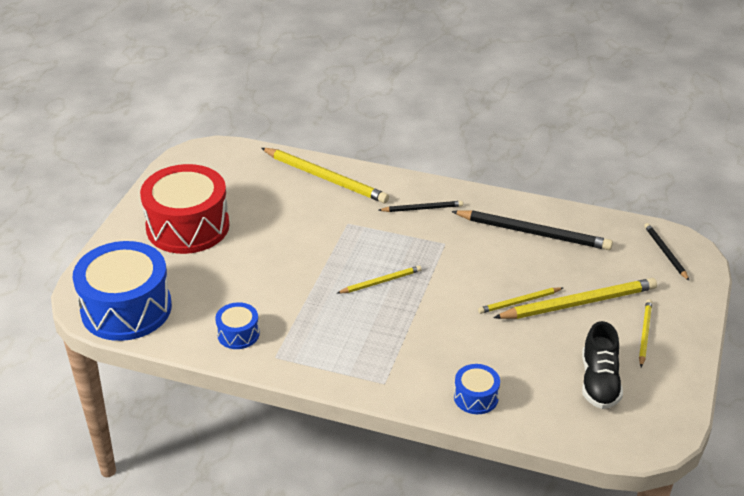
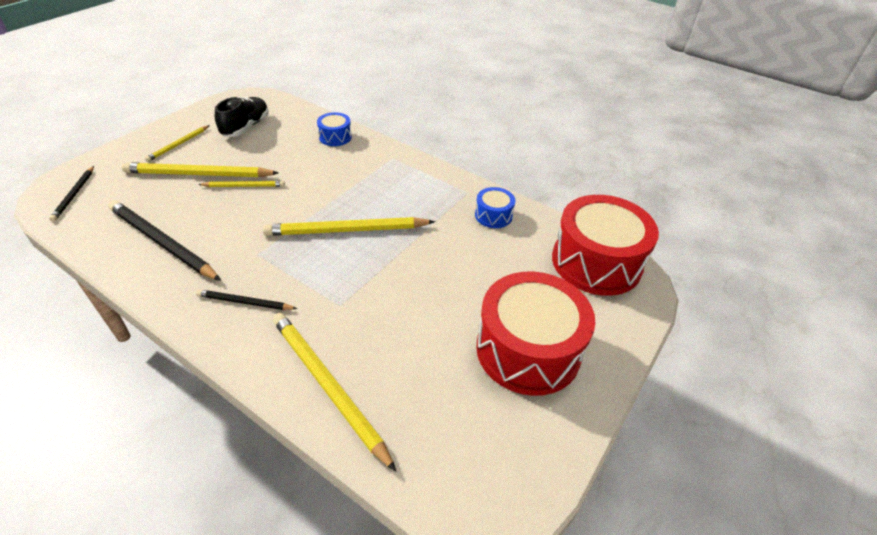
camera: 165 degrees left, 5 degrees up
blue drum [73,241,172,341] -> red drum [552,195,659,296]
yellow pencil [337,265,422,294] -> yellow pencil [263,217,435,236], size x1.86

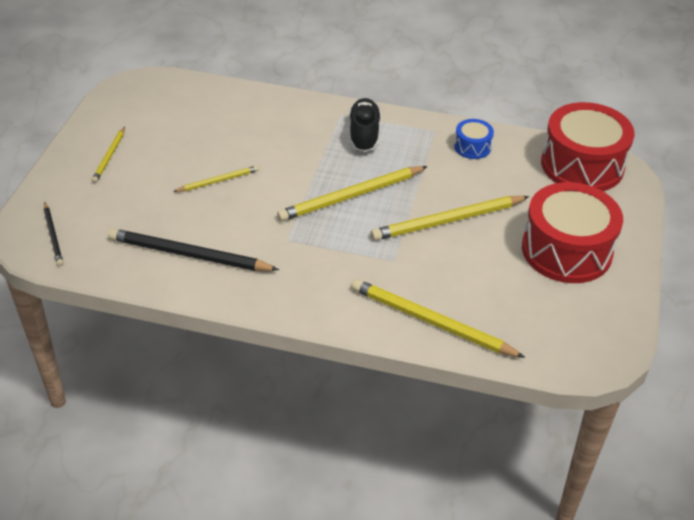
camera: 20 degrees left, 0 degrees up
yellow pencil [122,162,279,177] -> yellow pencil moved to [371,196,529,241]
black pencil [196,289,297,310] -> none
black shoe [215,97,269,137] -> black shoe moved to [349,98,381,152]
blue drum [317,112,352,146] -> none

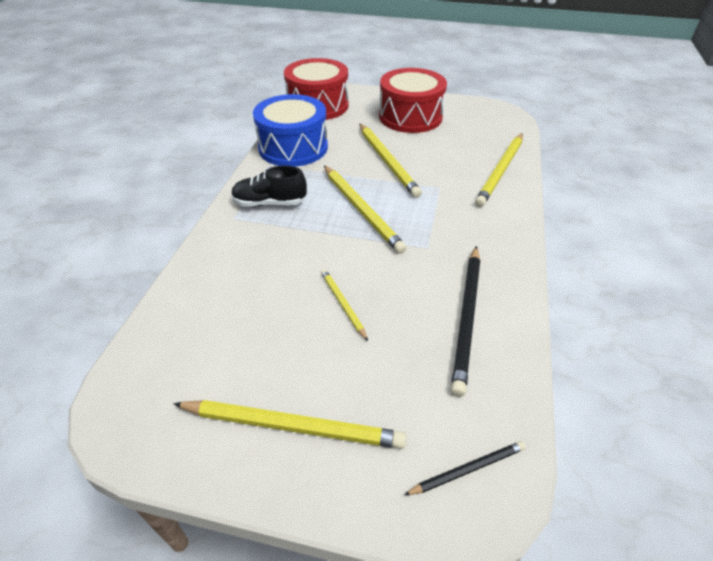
camera: 90 degrees left, 0 degrees up
yellow pencil [92,127,125,183] -> yellow pencil [173,400,407,449], size x1.86
blue drum [454,119,494,159] -> blue drum [253,94,328,167], size x2.18

